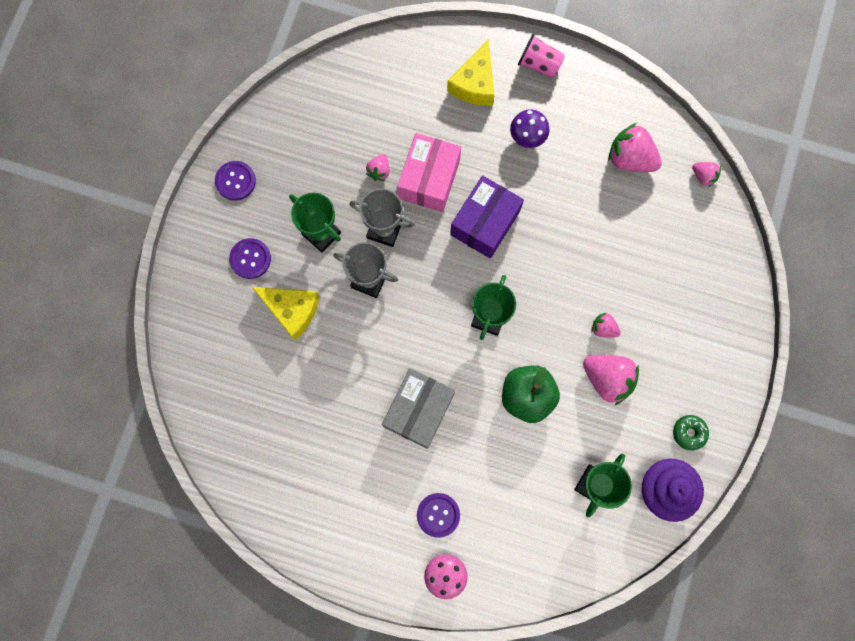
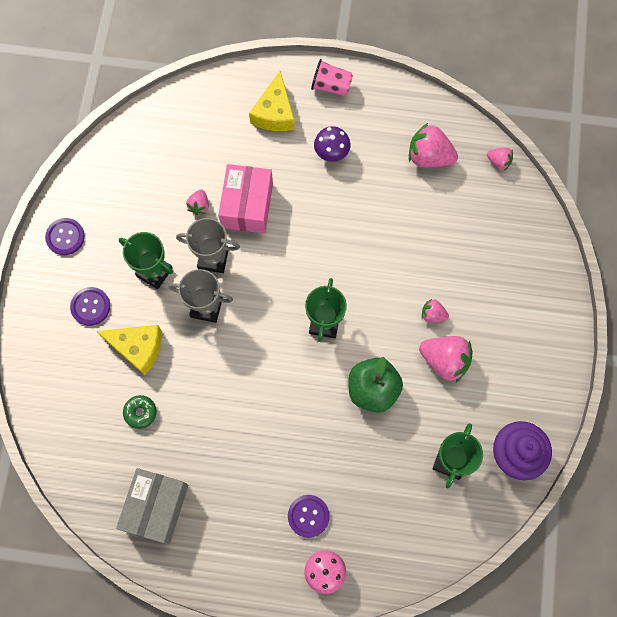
camera: 10 degrees left, 5 degrees down
grey box [382,368,455,449] -> grey box moved to [116,468,188,544]
purple box [450,175,524,259] -> none
green donut [673,415,709,450] -> green donut moved to [123,395,157,429]

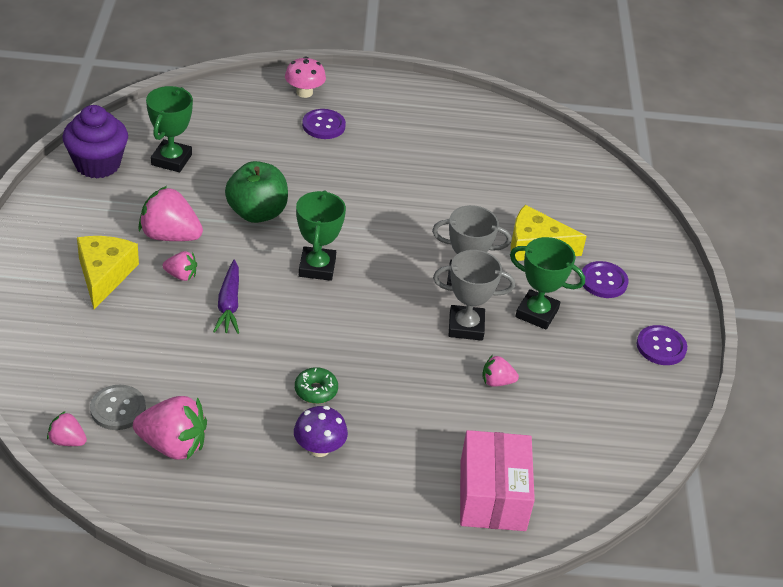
camera: 170 degrees right, 30 degrees down
grey box [116,468,188,544] -> none
green donut [123,395,157,429] -> green donut moved to [295,367,338,404]
pink strawberry [186,189,209,215] -> pink strawberry turned 90 degrees counterclockwise [482,355,519,387]
pink box [218,164,273,233] -> pink box moved to [460,430,535,531]
yellow cheese [249,71,295,131] -> yellow cheese moved to [77,236,139,309]
pink cup [311,59,353,96] -> none
none -> grey button [90,385,146,430]
none -> purple carrot [213,260,239,334]

